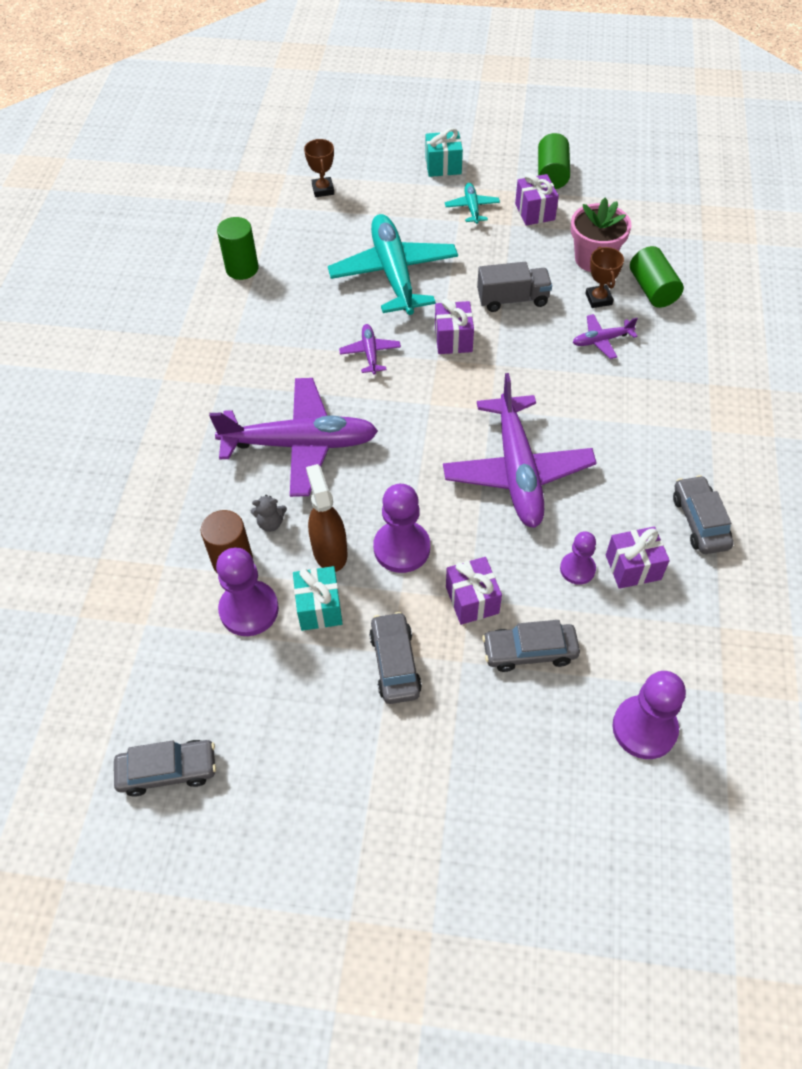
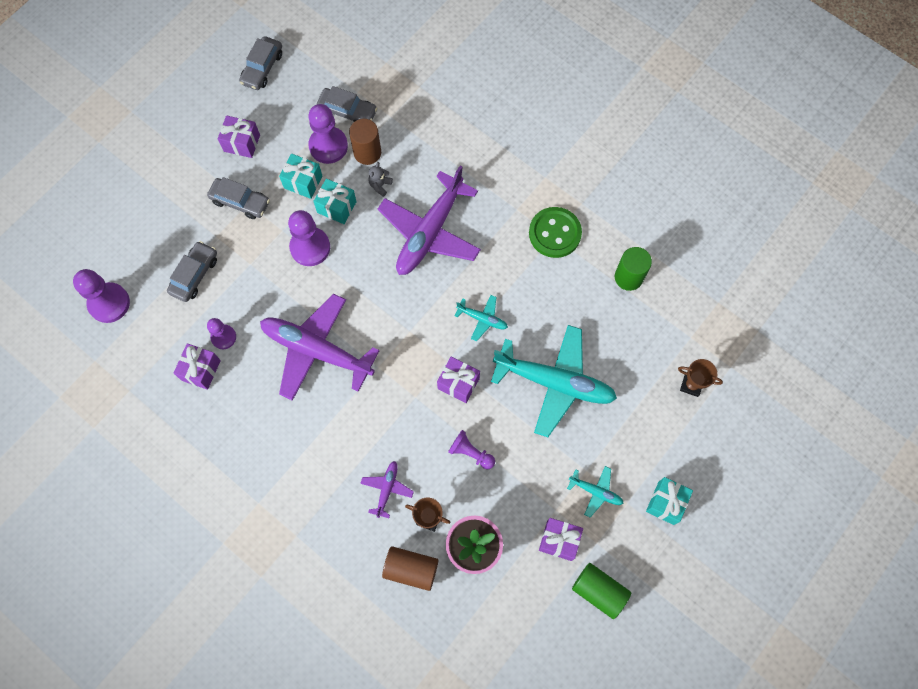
camera: 120 degrees right, 15 degrees up
brown spray bottle [306,464,348,572] -> turquoise gift [313,179,356,224]
purple plane [339,324,401,375] -> turquoise plane [455,295,508,341]
purple gift [446,557,502,625] -> purple gift moved to [218,115,260,158]
grey truck [477,262,552,312] -> purple pawn [448,430,495,469]
green cylinder [630,246,684,308] -> brown cylinder [382,546,438,591]
grey car [673,475,734,554] -> grey car moved to [317,86,377,123]
none -> green button [529,207,582,258]

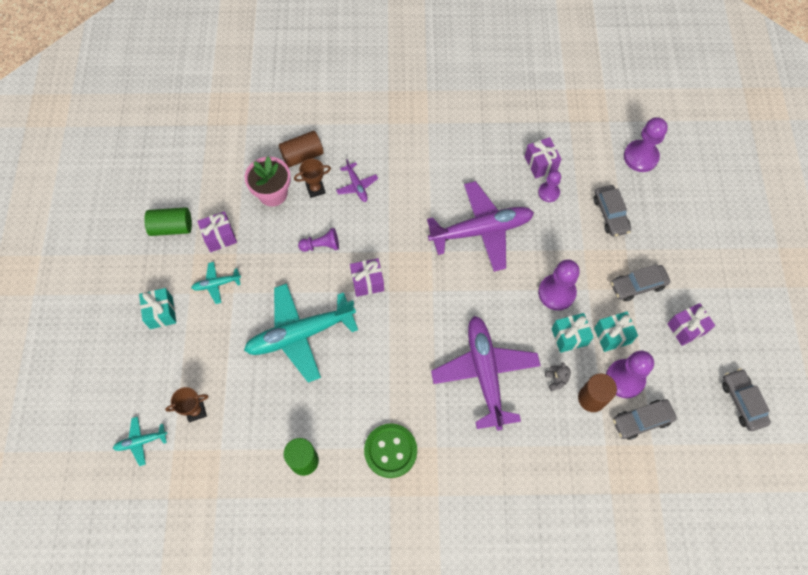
camera: 140 degrees right, 5 degrees down
turquoise plane [455,295,508,341] -> turquoise plane moved to [113,417,167,466]

